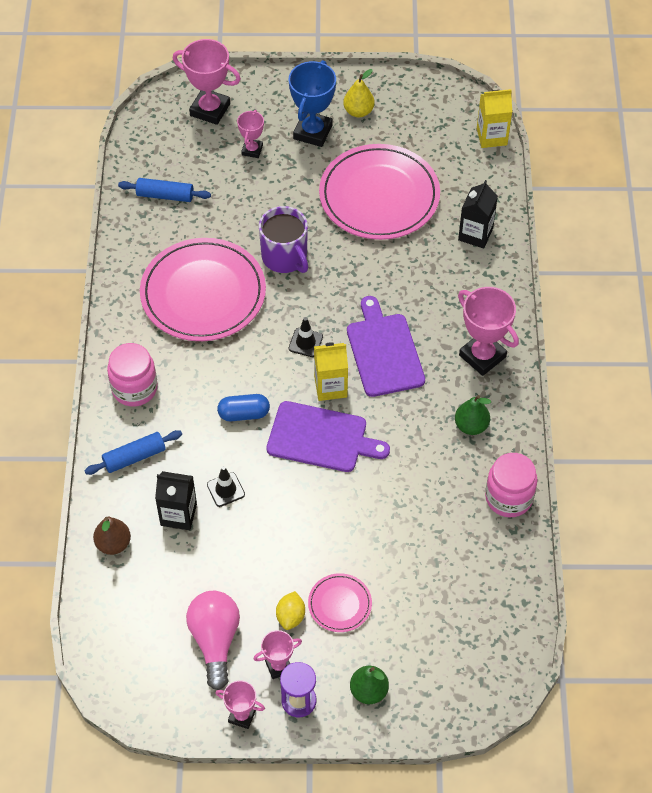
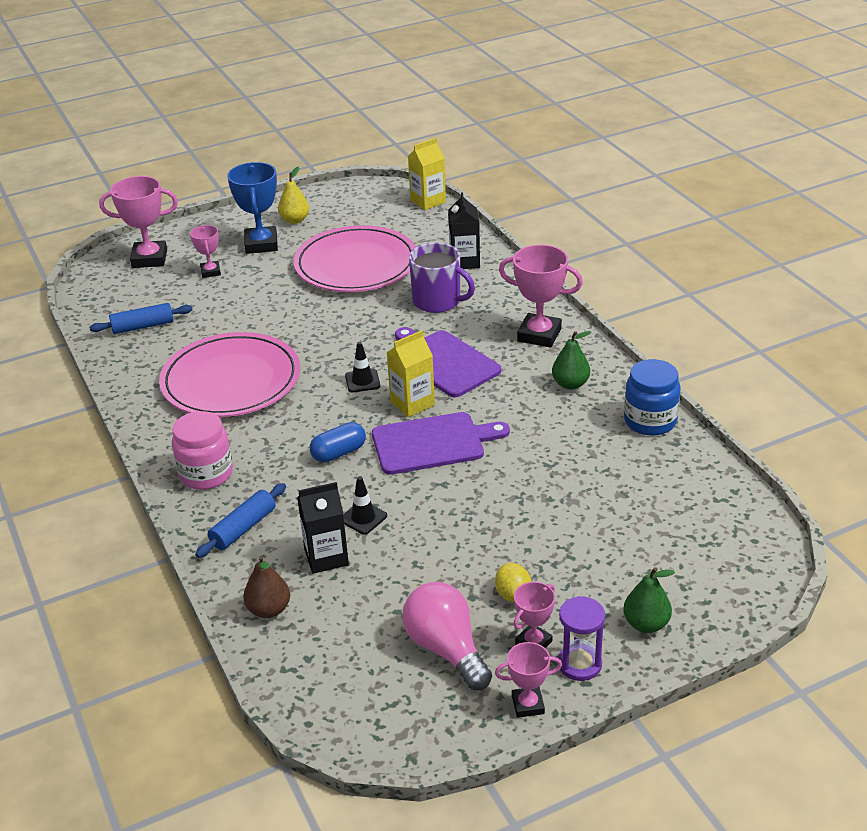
camera: 25 degrees left, 20 degrees down
purple mug [259,206,308,273] -> purple mug moved to [409,243,475,313]
pink plate [308,573,372,632] -> none
pink jar [485,453,538,517] -> blue jar [624,359,681,436]

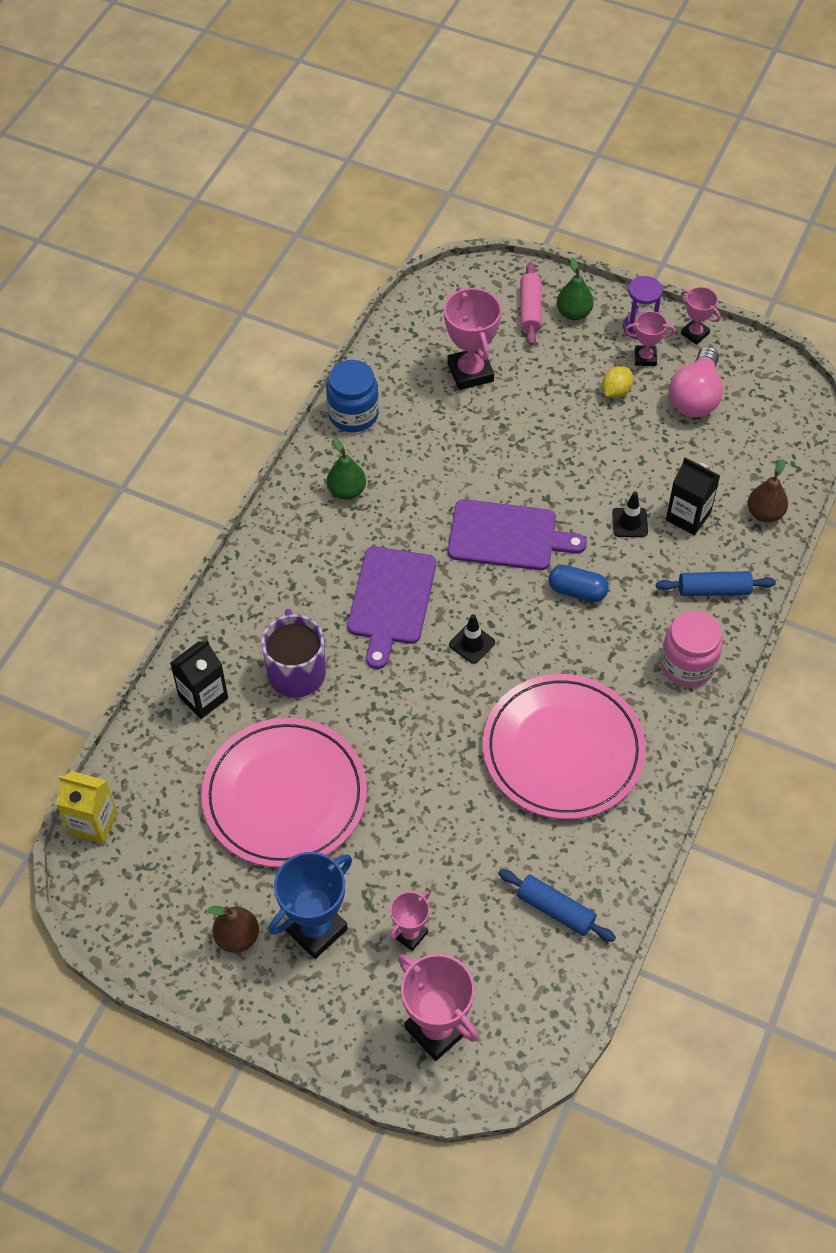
camera: 130 degrees left, 20 degrees up
yellow pear [278,167,309,224] -> brown pear [207,906,259,953]
purple cutting board [372,412,510,474] -> purple cutting board turned 150 degrees clockwise [448,499,587,570]
yellow carton [386,330,435,417] -> none
pink trophy [499,245,583,348] -> pink trophy moved to [444,287,501,390]
none -> pink rolling pin [520,262,542,345]

